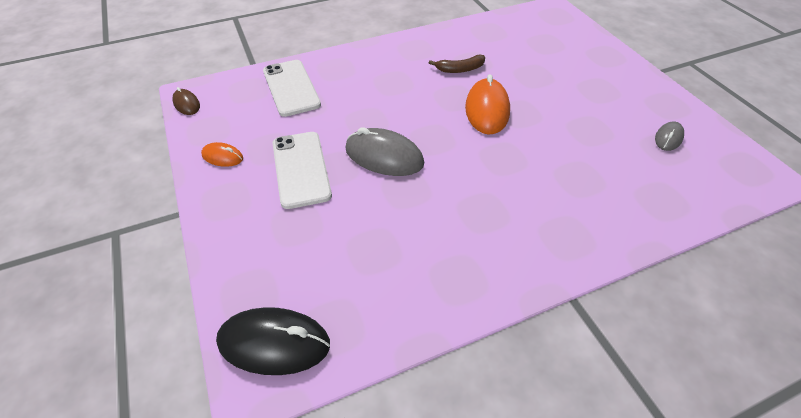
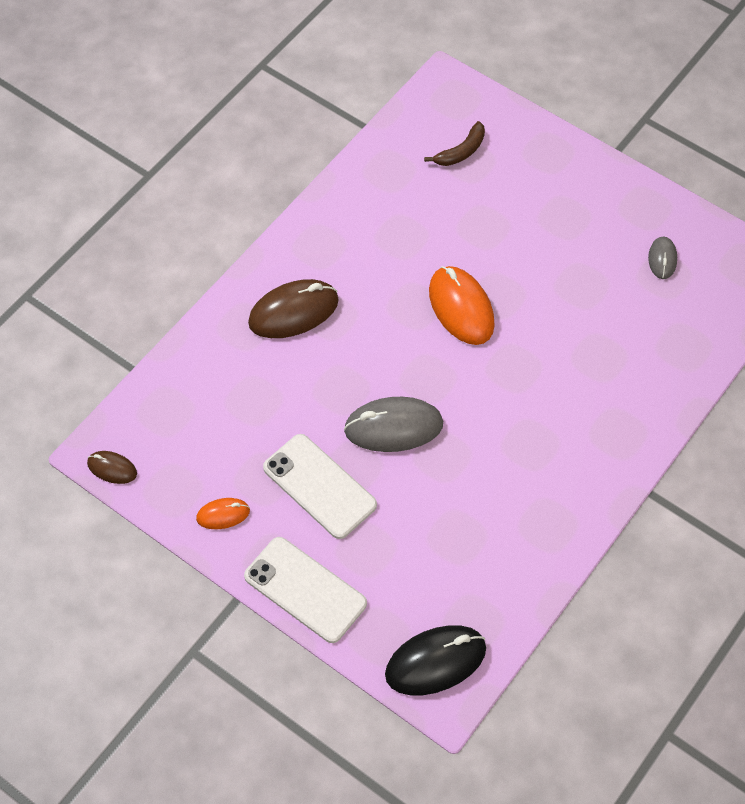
camera: 30 degrees left, 10 degrees up
white phone [263,60,321,117] -> white phone moved to [244,537,367,643]
brown banana [429,54,485,73] -> brown banana moved to [424,121,485,166]
none -> brown mouse [248,279,339,338]

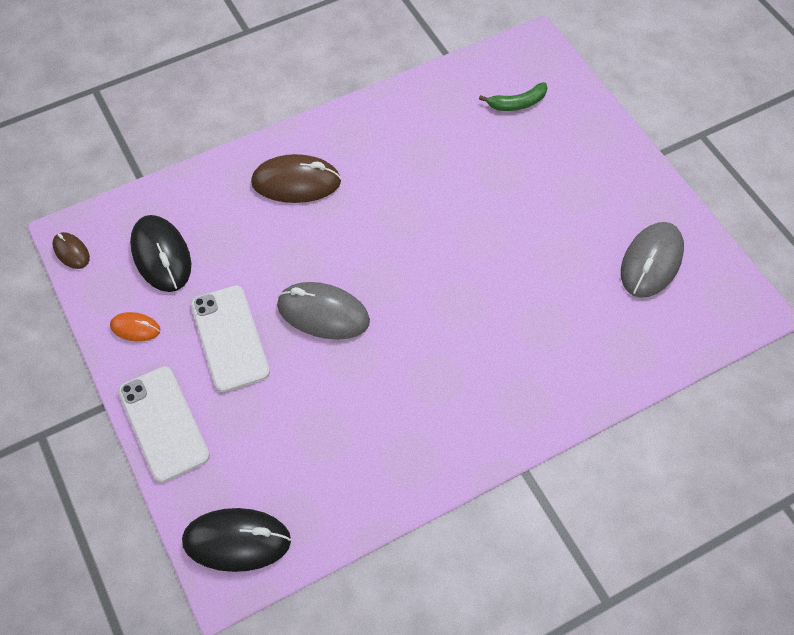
camera: 25 degrees right, 0 degrees up
brown banana [424,121,485,166] -> green banana [479,82,547,111]
orange mouse [429,266,495,345] -> none
grey mouse [648,237,677,279] -> grey mouse [621,222,684,298], size x1.89
none -> black mouse [130,215,191,292]

